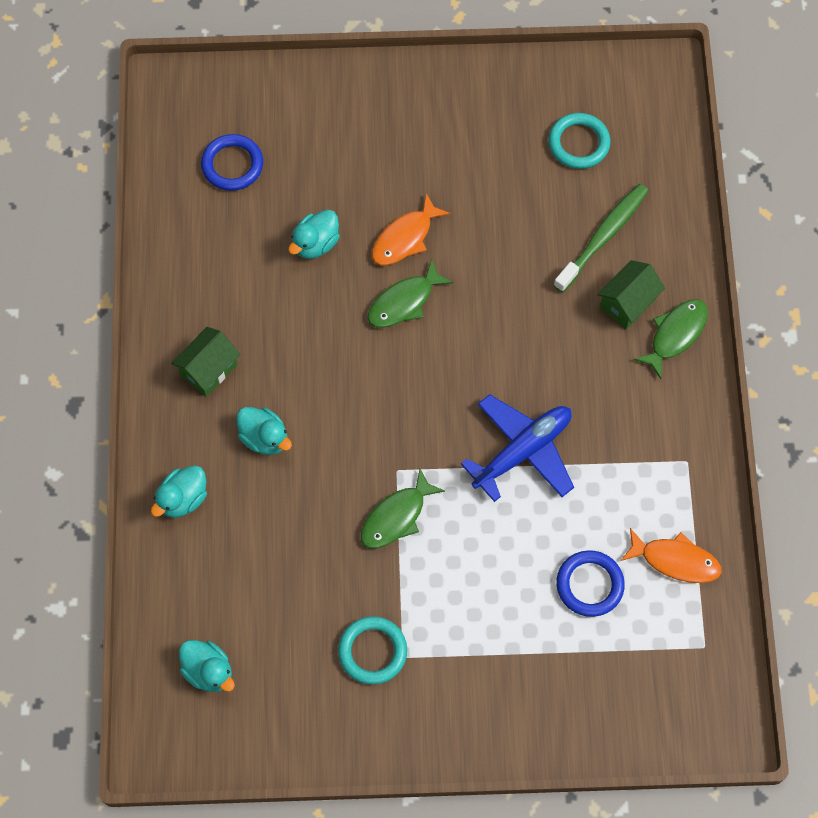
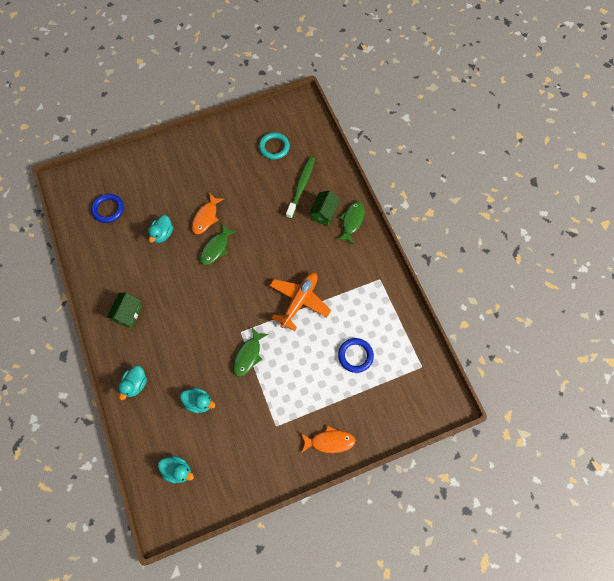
camera: 20 degrees left, 0 degrees up
turquoise duck [237,407,292,455] -> turquoise duck moved to [180,388,215,413]
turquoise ring [338,616,407,685] -> none
blue plane [461,394,574,502] -> orange plane [270,273,331,331]
orange fish [621,528,722,583] -> orange fish moved to [301,425,356,453]

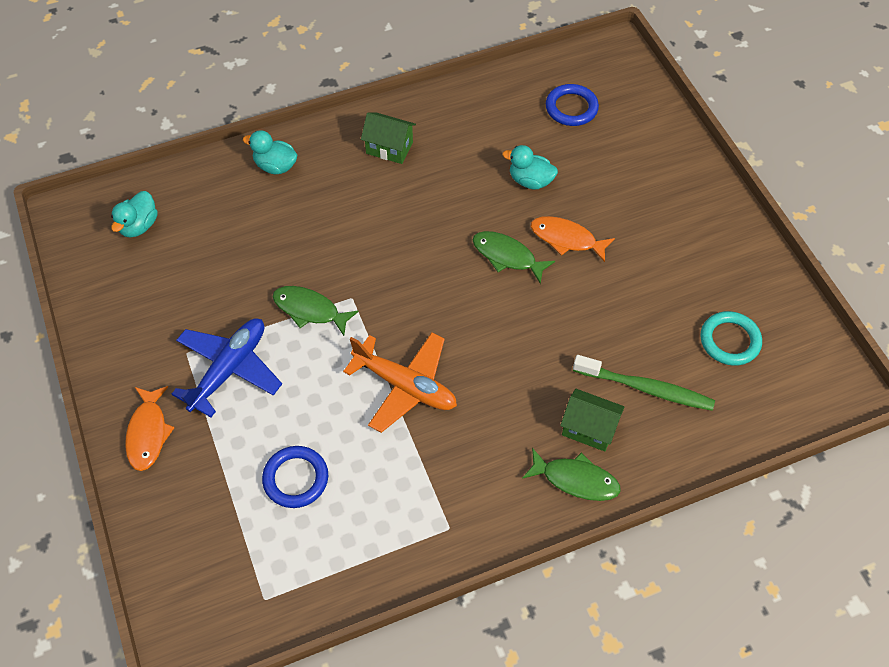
camera: 90 degrees right, 10 degrees down
turquoise duck [180,388,215,413] -> none
none -> blue plane [172,319,282,418]

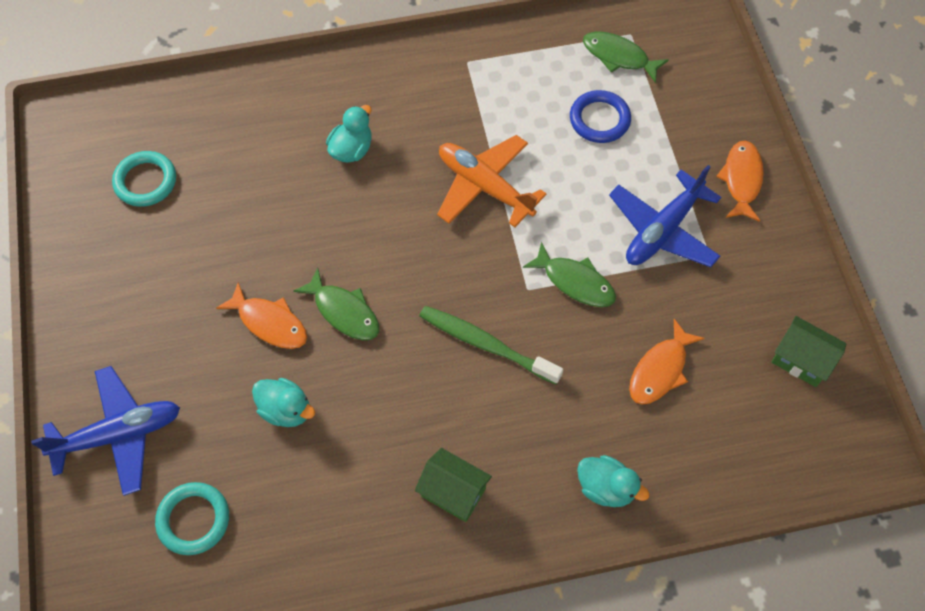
camera: 170 degrees left, 5 degrees up
turquoise duck [111,191,158,238] -> turquoise duck moved to [326,105,372,163]
green fish [522,448,621,501] -> green fish moved to [583,31,669,83]
blue ring [546,84,599,126] -> turquoise ring [155,482,229,555]
green house [560,389,625,452] -> green house moved to [771,316,847,387]
green toothbrush [573,355,715,411] -> green toothbrush moved to [419,306,563,385]
none -> blue plane [31,366,180,496]
none -> orange fish [629,319,705,405]

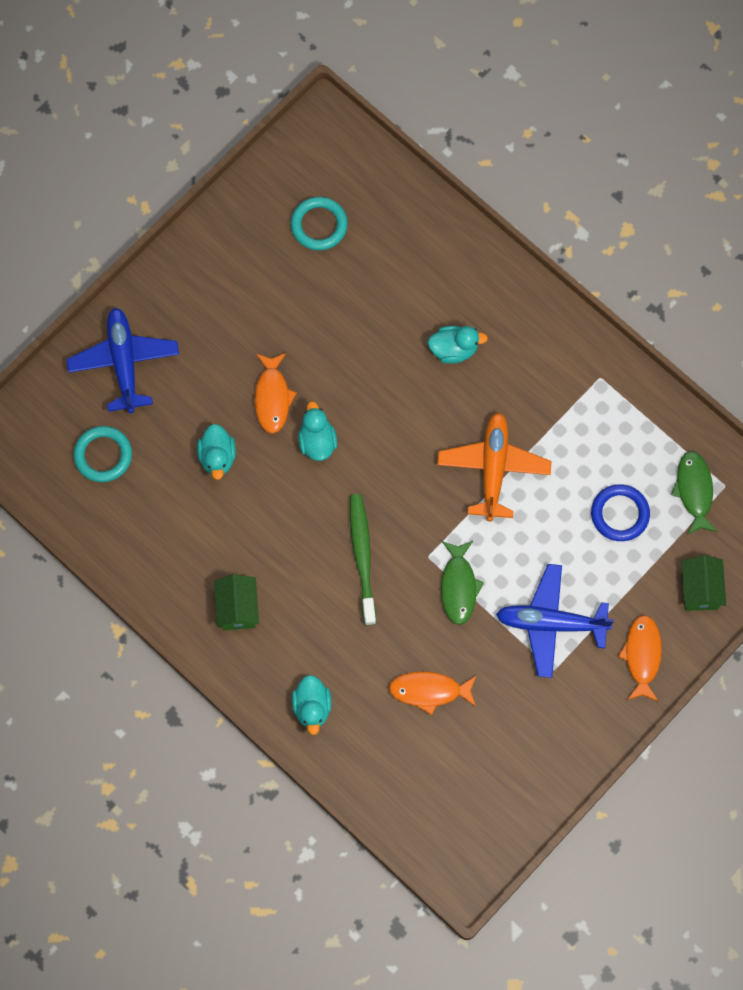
camera: 55 degrees right, 10 degrees up
blue plane [31,366,180,496] -> blue plane turned 135 degrees counterclockwise [66,308,179,413]
green fish [293,268,379,340] -> turquoise duck [298,401,337,461]
orange fish [716,141,764,222] -> orange fish turned 60 degrees counterclockwise [618,615,662,702]
green house [771,316,847,387] -> green house moved to [681,555,726,611]

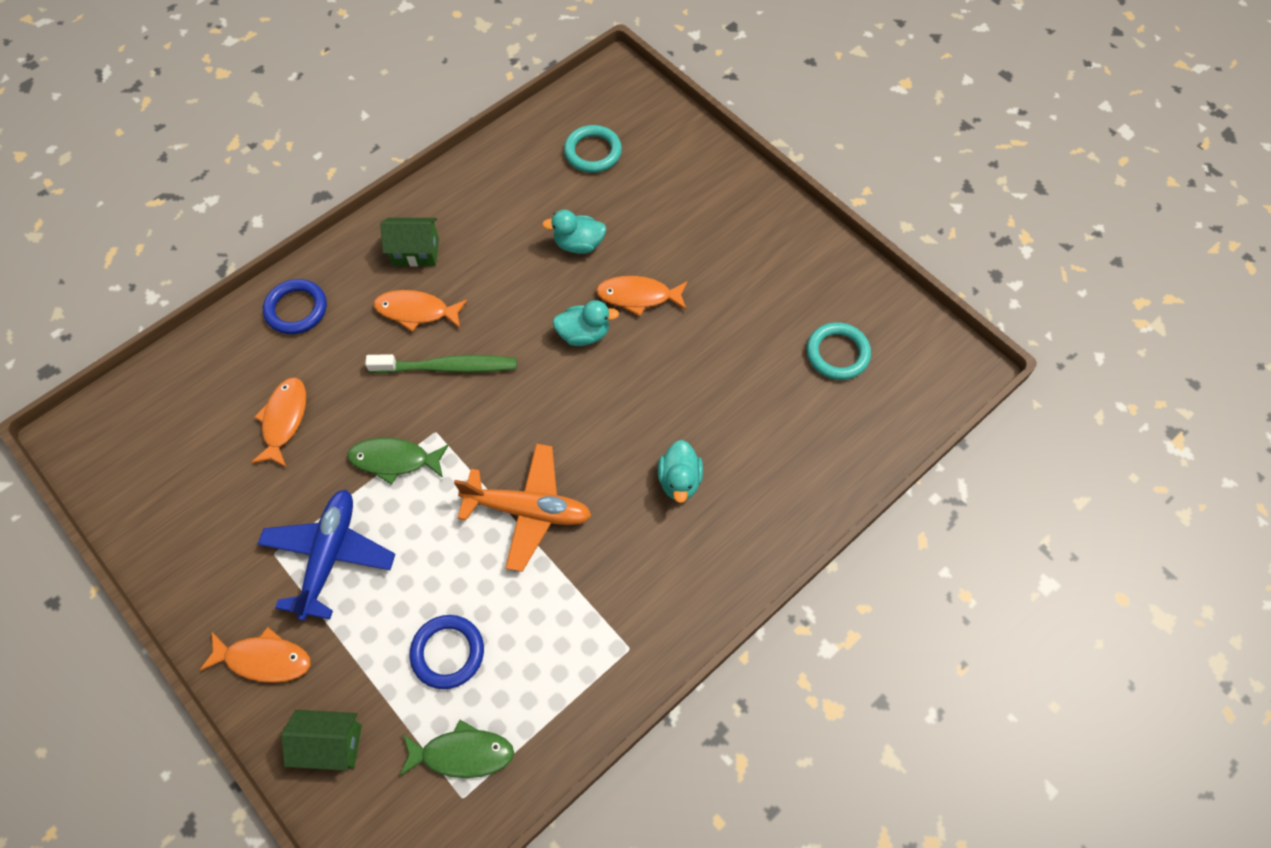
camera: 95 degrees right, 10 degrees down
blue plane [66,308,179,413] -> none
turquoise duck [292,675,332,735] -> blue ring [263,279,327,334]
none -> orange fish [374,290,467,332]

